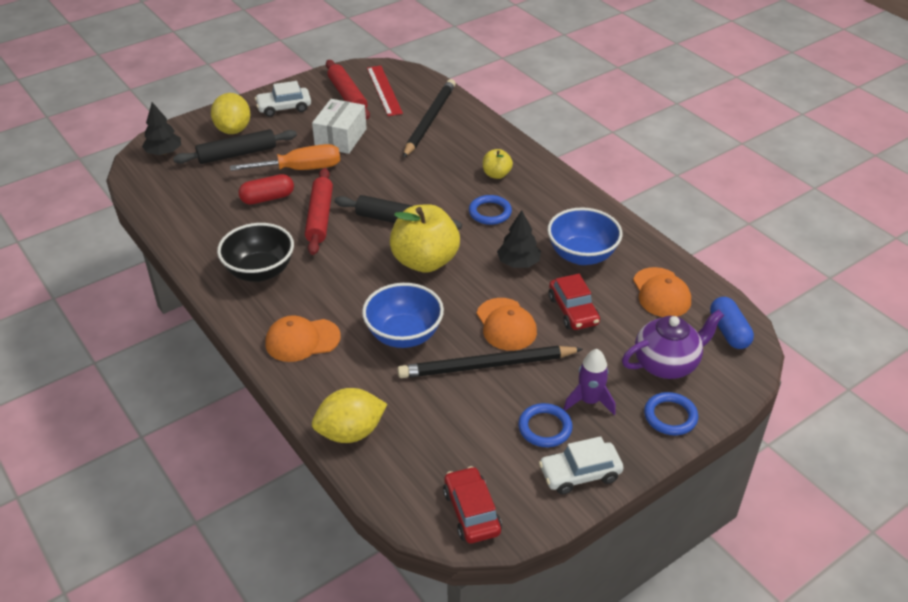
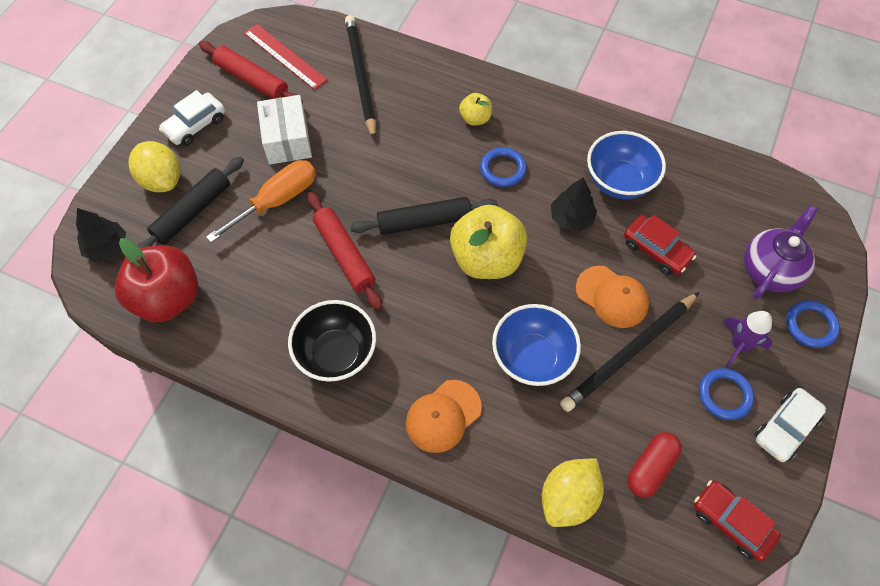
camera: 30 degrees left, 20 degrees up
red capsule [238,174,294,205] -> red capsule moved to [627,432,682,497]
orange cap [633,267,691,317] -> none
blue capsule [710,297,754,349] -> none
none -> red apple [115,238,198,322]

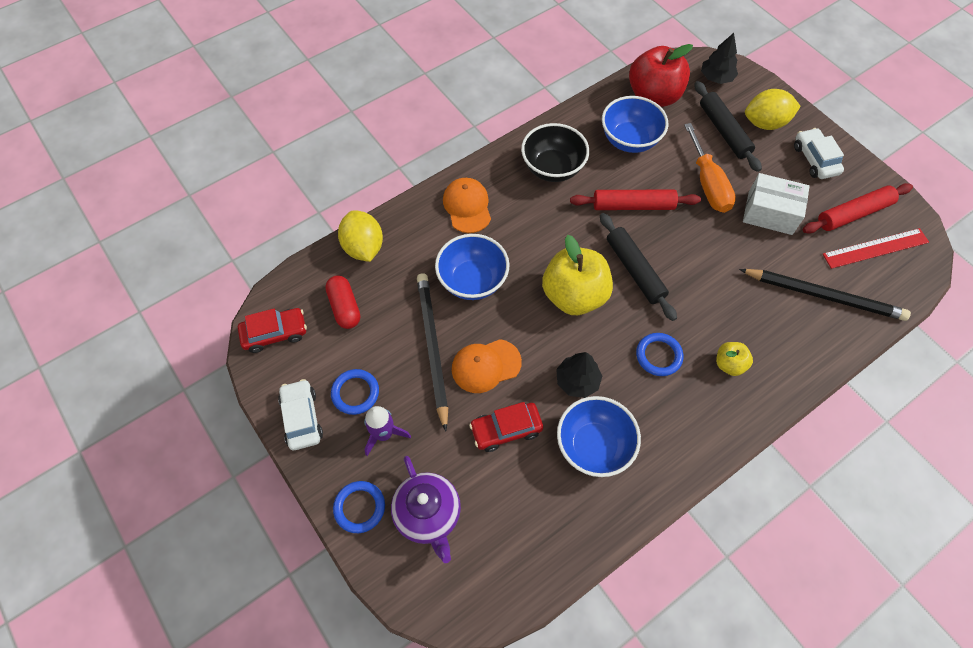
camera: 120 degrees right, 0 degrees up
black rolling pin [350,197,497,235] -> black rolling pin turned 45 degrees counterclockwise [600,213,677,321]
none -> blue bowl [602,96,668,153]

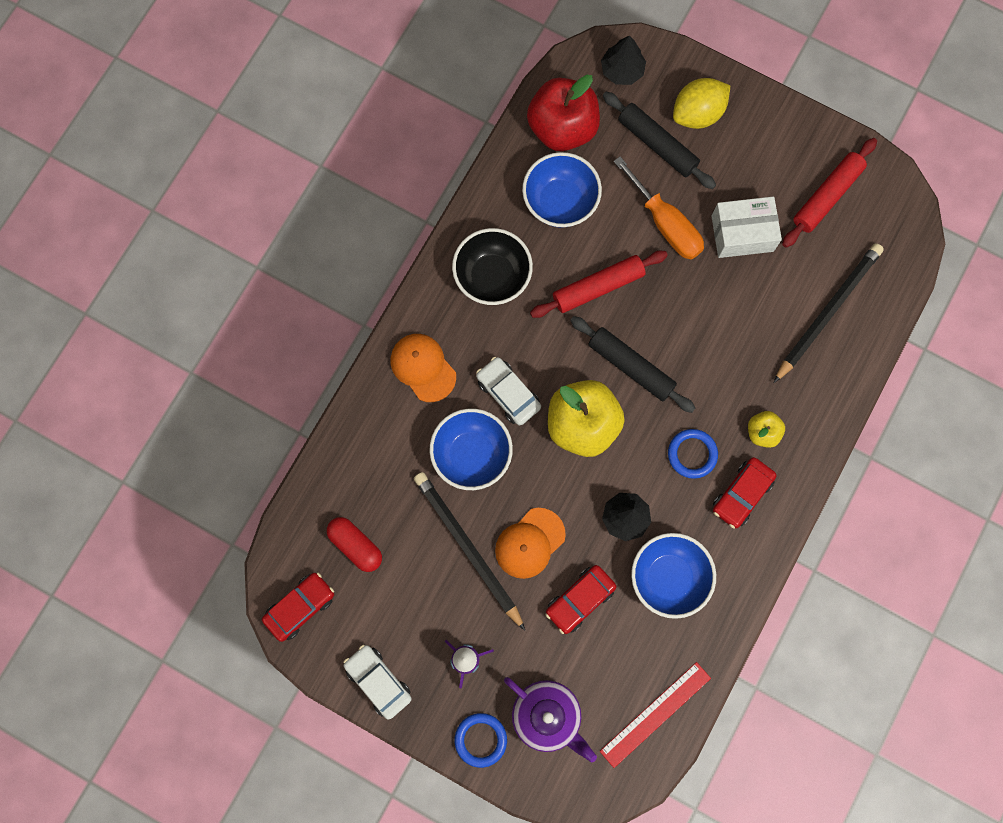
camera: 25 degrees left, 15 degrees up
blue ring [331,369,379,415] -> none
yellow lemon [338,210,383,262] -> none
black pencil [739,269,911,321] -> black pencil turned 45 degrees counterclockwise [774,243,884,383]
white car [794,128,844,179] -> white car moved to [476,357,541,425]
red ruler [823,228,929,269] -> red ruler moved to [600,662,711,768]
none -> red car [713,457,777,529]

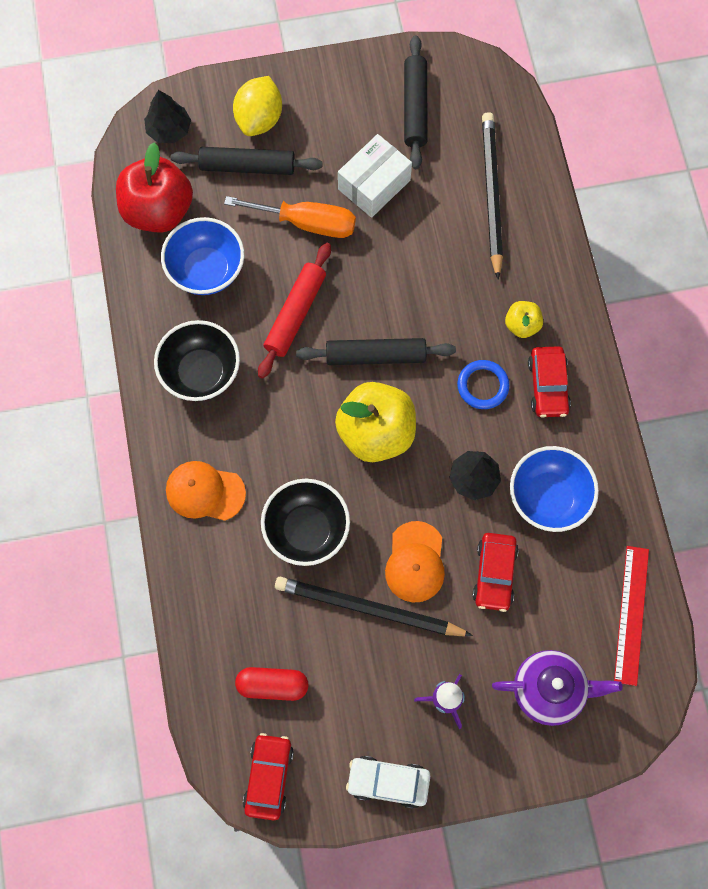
camera: 40 degrees left, 5 degrees down
blue bowl [430,409,513,490] -> black bowl [261,479,350,566]
blue ring [455,713,507,768] -> none
white car [476,357,541,425] -> none
red rolling pin [782,138,877,248] -> black rolling pin [404,35,428,169]

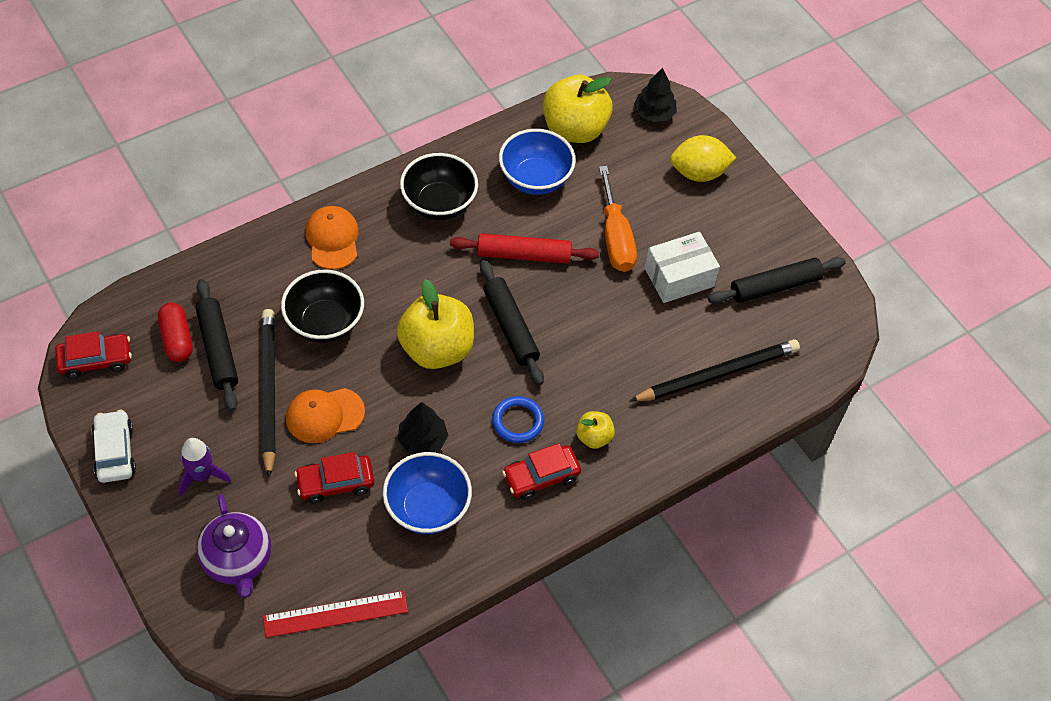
camera: 65 degrees right, 15 degrees down
red apple [116,142,193,233] -> yellow apple [543,75,613,143]
black rolling pin [171,147,323,175] -> black rolling pin moved to [195,279,238,411]
white box [338,134,412,218] -> white box turned 45 degrees counterclockwise [645,232,720,303]

